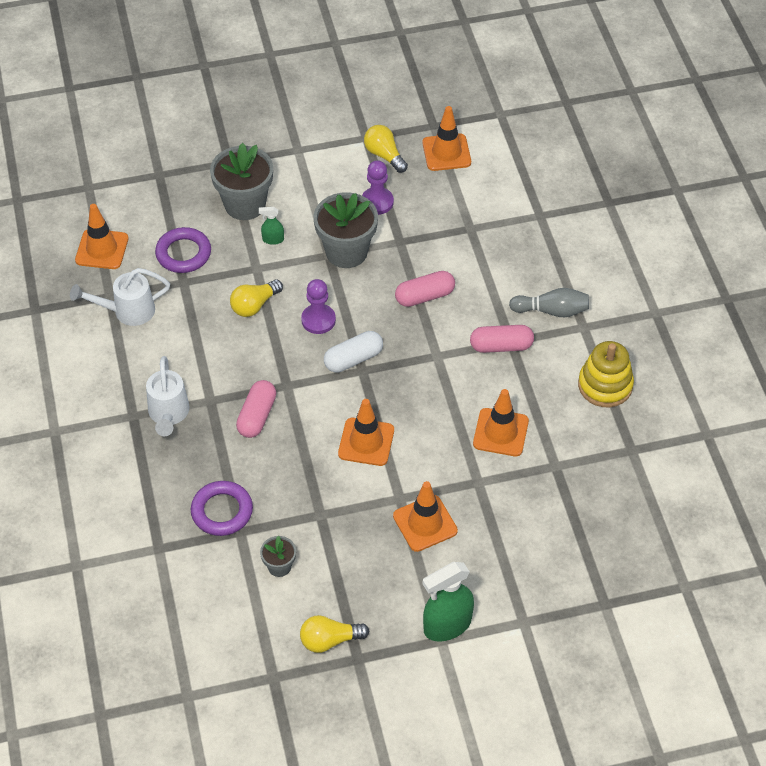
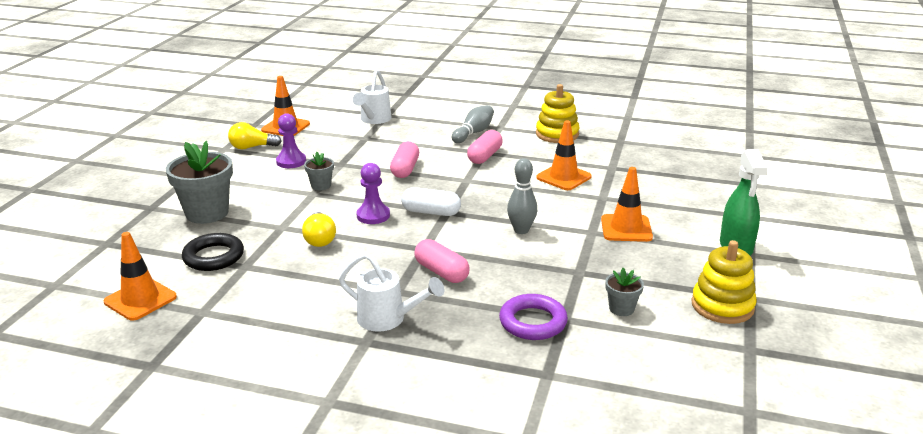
camera: 60 degrees left, 25 degrees down
white watering can [70,268,170,326] -> white watering can moved to [353,70,392,124]
purple ring [155,227,211,273] -> black ring [182,233,244,271]
green spray bottle [259,207,284,245] -> none
yellow light bulb [300,615,369,653] -> yellow stacking toy [691,240,757,324]
grey flower pot [314,192,378,268] -> grey flower pot [304,152,334,190], size x0.50
white capsule [324,331,383,372] -> white capsule turned 75 degrees counterclockwise [401,187,461,216]
orange traffic cone [338,399,394,466] -> grey bowling pin [507,158,537,234]

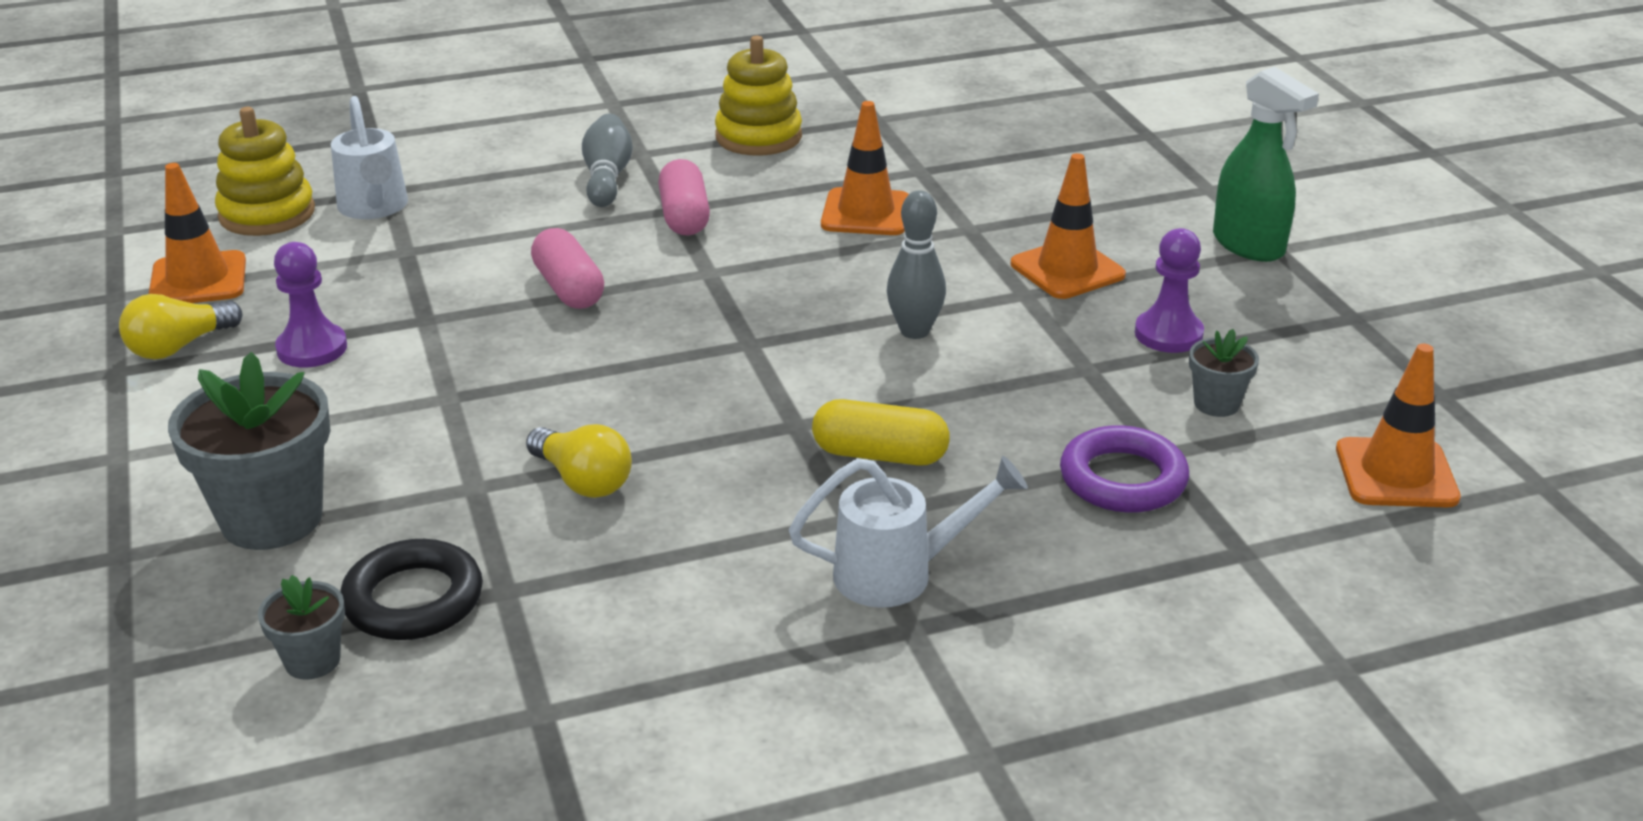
camera: 35 degrees left, 5 degrees up
orange traffic cone [104,232,177,321] -> orange traffic cone moved to [1336,343,1461,508]
grey flower pot [304,152,334,190] -> grey flower pot moved to [258,575,345,680]
purple pawn [356,163,390,224] -> purple pawn moved to [1135,228,1204,353]
white capsule [401,187,461,216] -> none
pink capsule [414,239,470,283] -> yellow capsule [812,399,950,466]
yellow stacking toy [691,240,757,324] -> yellow stacking toy moved to [215,107,315,236]

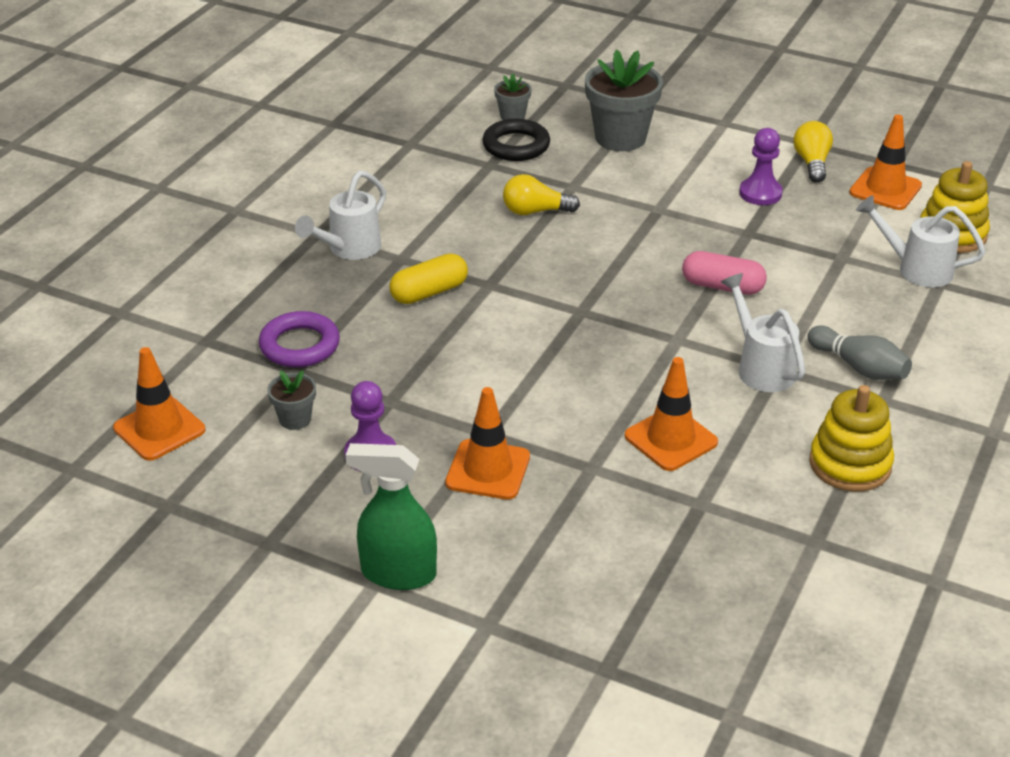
camera: 135 degrees right, 5 degrees up
pink capsule [658,159,710,235] -> white watering can [721,273,805,392]
grey bowling pin [887,190,946,339] -> none

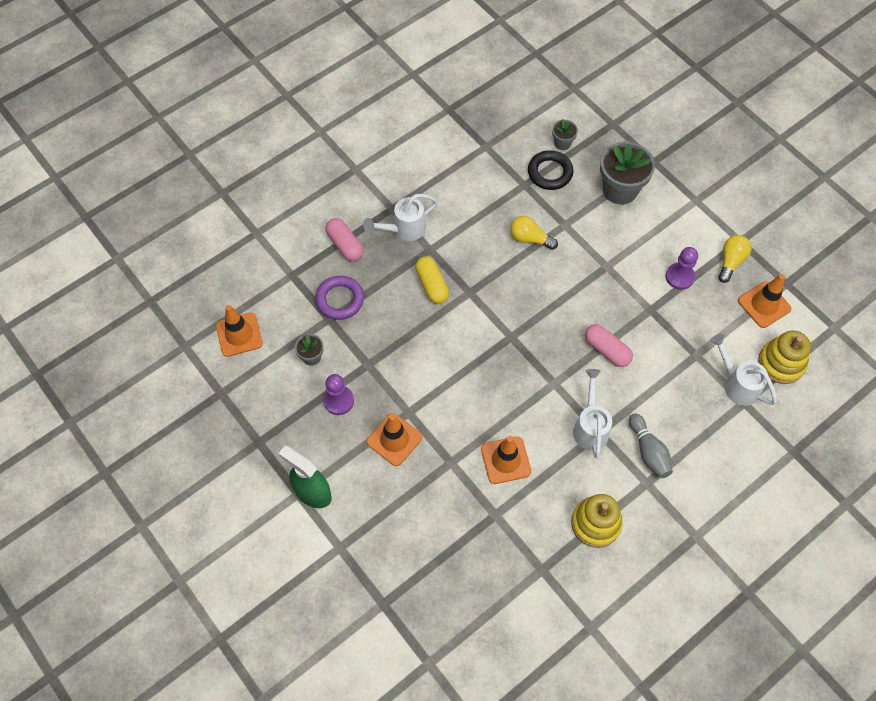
camera: 25 degrees right, 25 degrees up
yellow capsule [389,253,468,304] -> yellow capsule turned 75 degrees clockwise [415,256,449,304]
none -> pink capsule [325,218,363,262]

